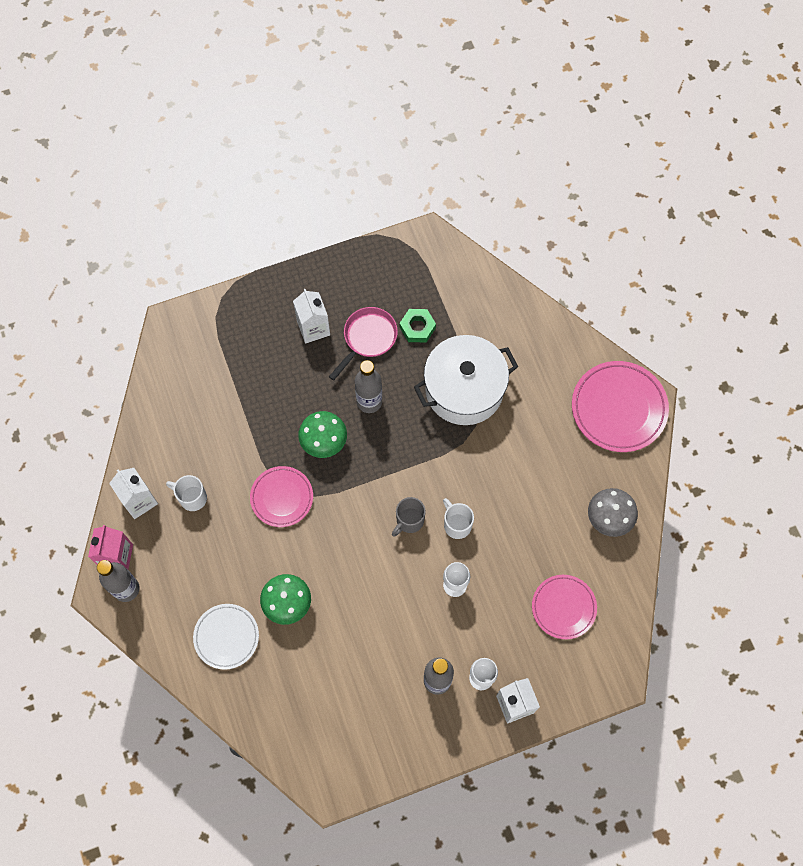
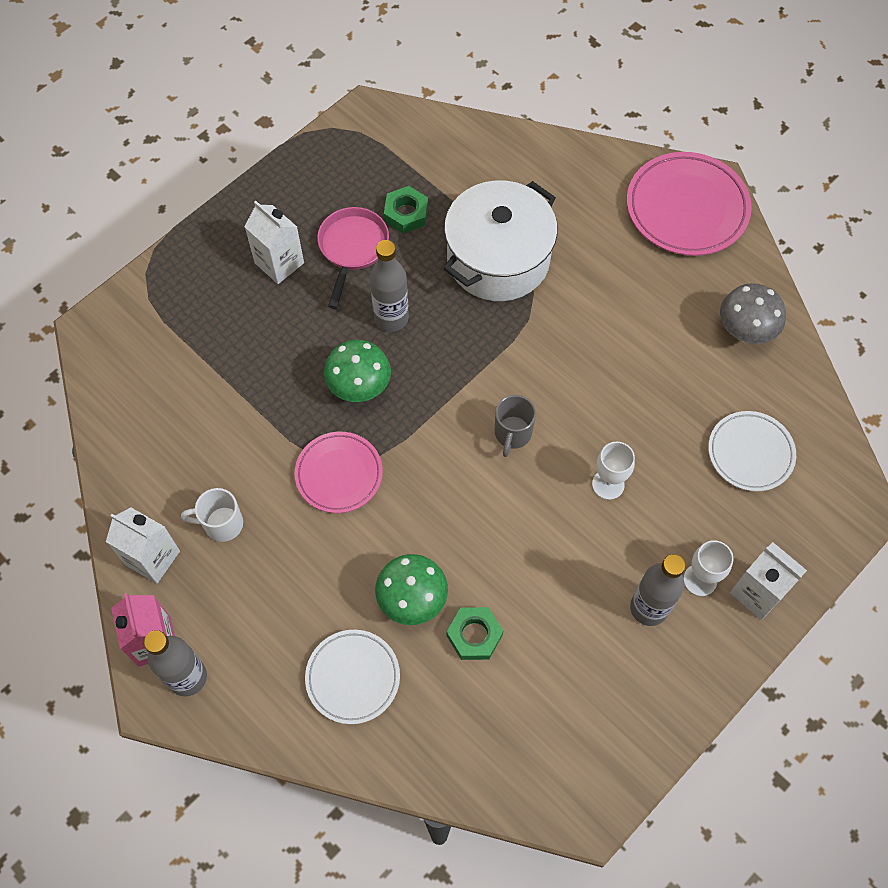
camera: 25 degrees left, 5 degrees down
white mug [443,498,474,539] -> none
pink plate [532,575,597,639] -> white plate [708,411,796,491]
none -> green nut [447,607,503,660]

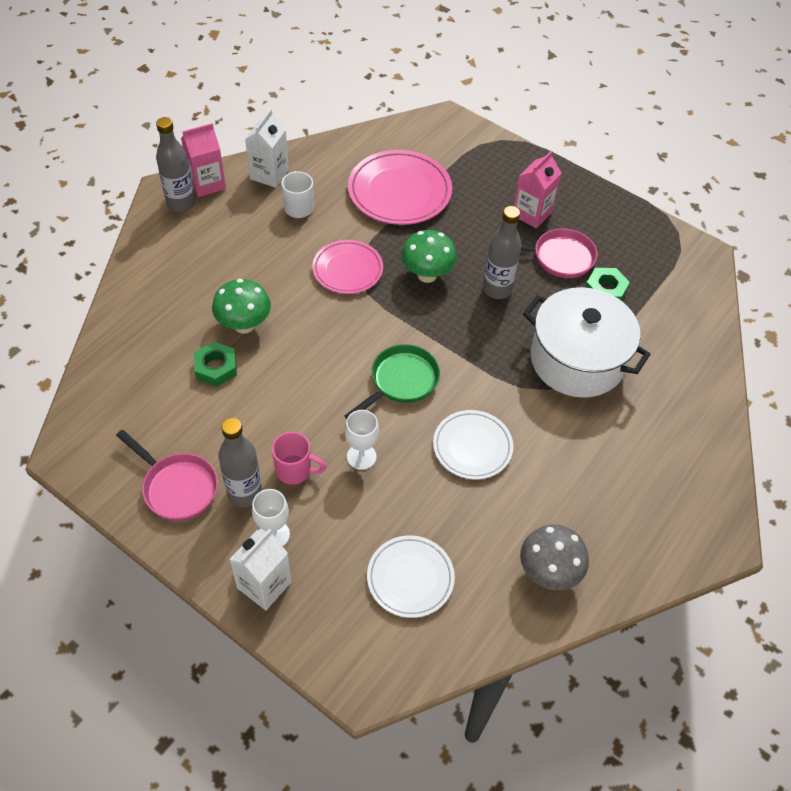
camera: 80 degrees right, 10 degrees down
white carton [245,201,304,284] -> pink carton [514,151,562,228]
white plate [305,630,400,724] -> white plate moved to [433,410,513,479]
grey mug [495,395,536,457] -> green pan [345,344,440,419]
pink plate [627,152,752,256] -> pink plate moved to [348,150,452,225]
none -> pink pan [116,430,218,521]
none -> pink mug [272,432,326,484]

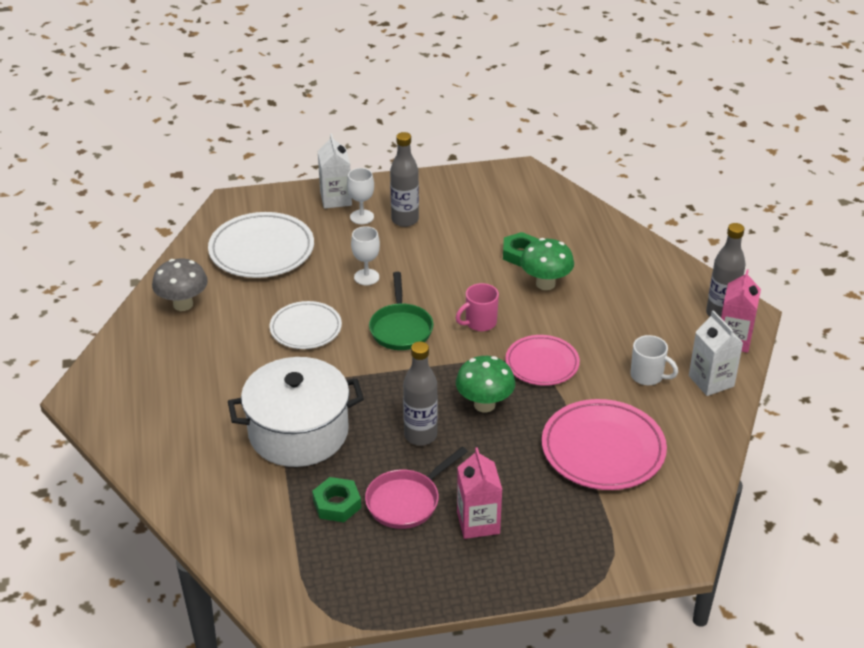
camera: 135 degrees right, 15 degrees down
pink pan [116,430,218,521] -> none
pink mug [272,432,326,484] -> pink mug moved to [456,283,499,331]
white plate [367,535,455,618] -> white plate [208,212,314,278], size x1.57

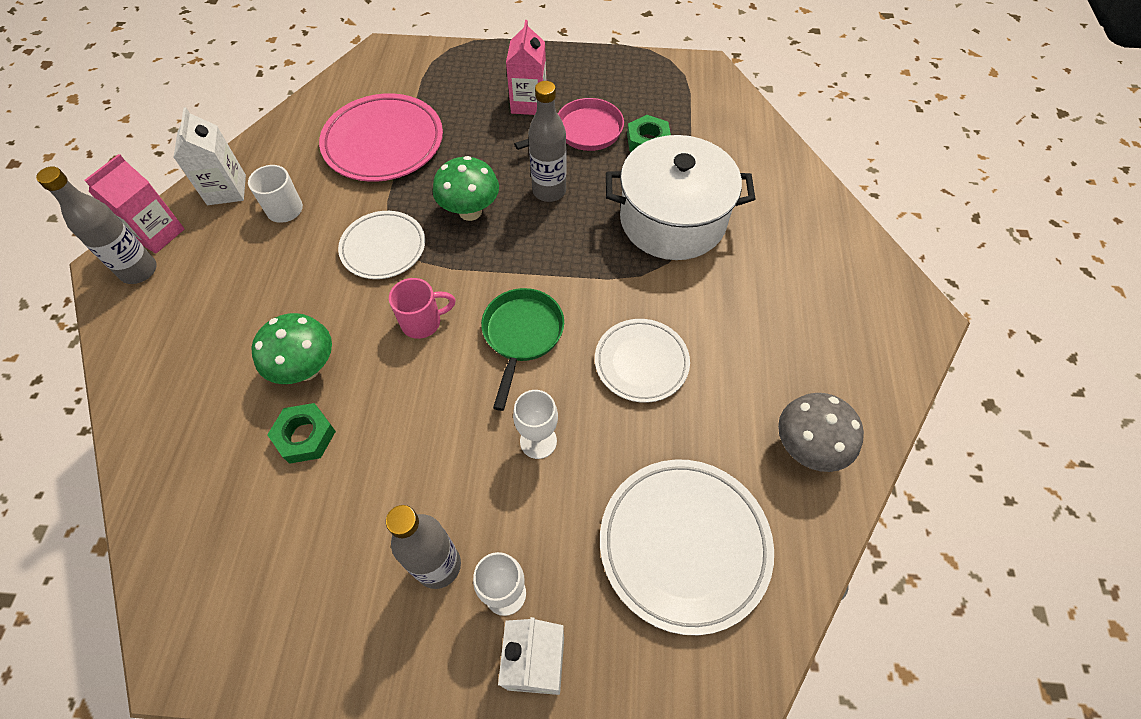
camera: 165 degrees left, 20 degrees up
pink plate [505,335,580,386] -> white plate [338,211,425,279]

